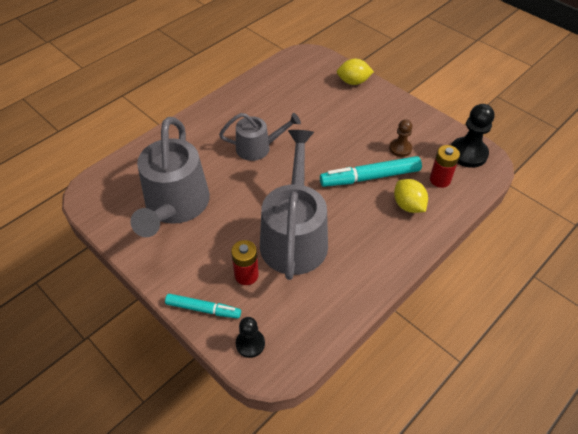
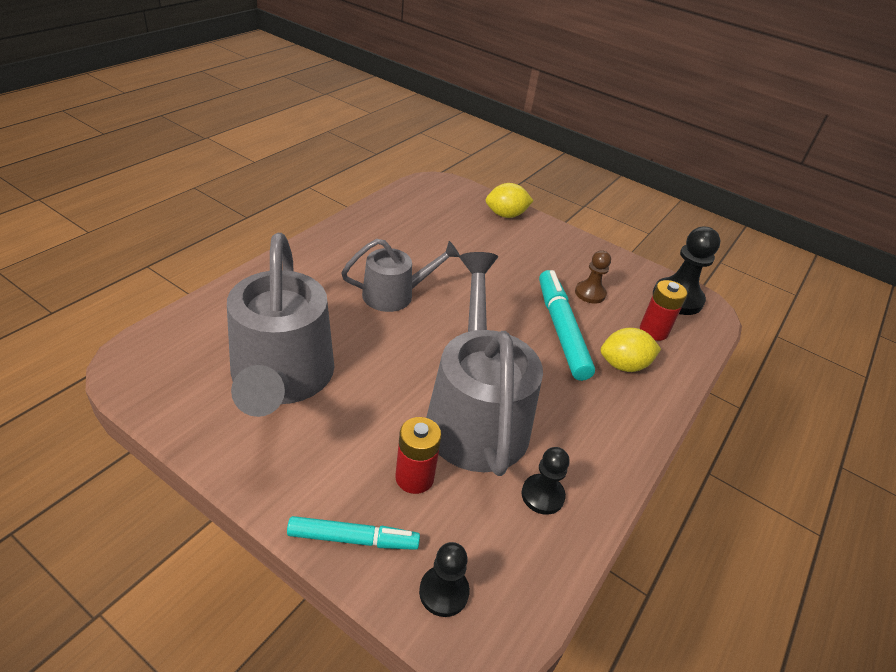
camera: 15 degrees left, 10 degrees down
turquoise marker [320,156,422,187] -> turquoise marker turned 105 degrees clockwise [539,270,595,381]
yellow lemon [394,179,428,213] -> yellow lemon turned 60 degrees counterclockwise [601,328,661,372]
none -> black pawn [522,447,569,515]

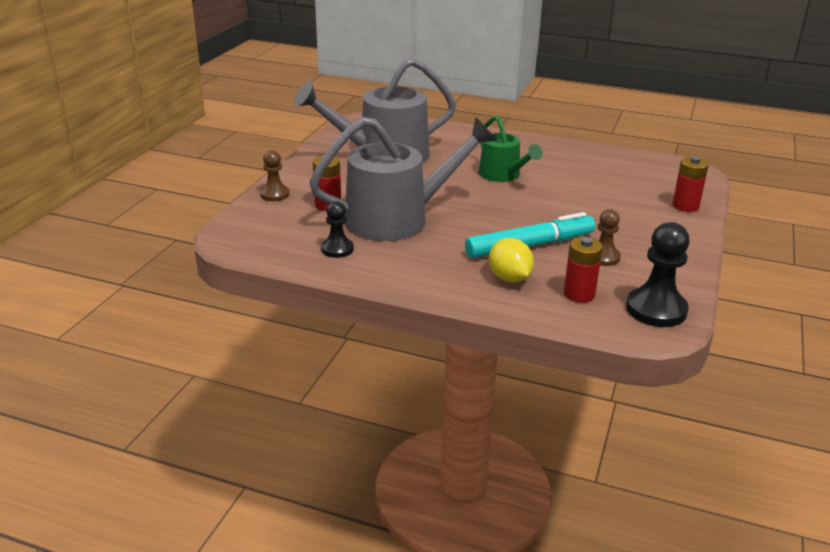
camera: 80 degrees right, 10 degrees down
turquoise marker [287,516,420,550] -> brown pawn [260,150,289,201]
grey watering can [341,239,460,312] -> green watering can [479,116,543,182]
black pawn [419,542,470,617] -> none
yellow lemon [486,183,533,218] -> red battery [672,156,709,212]

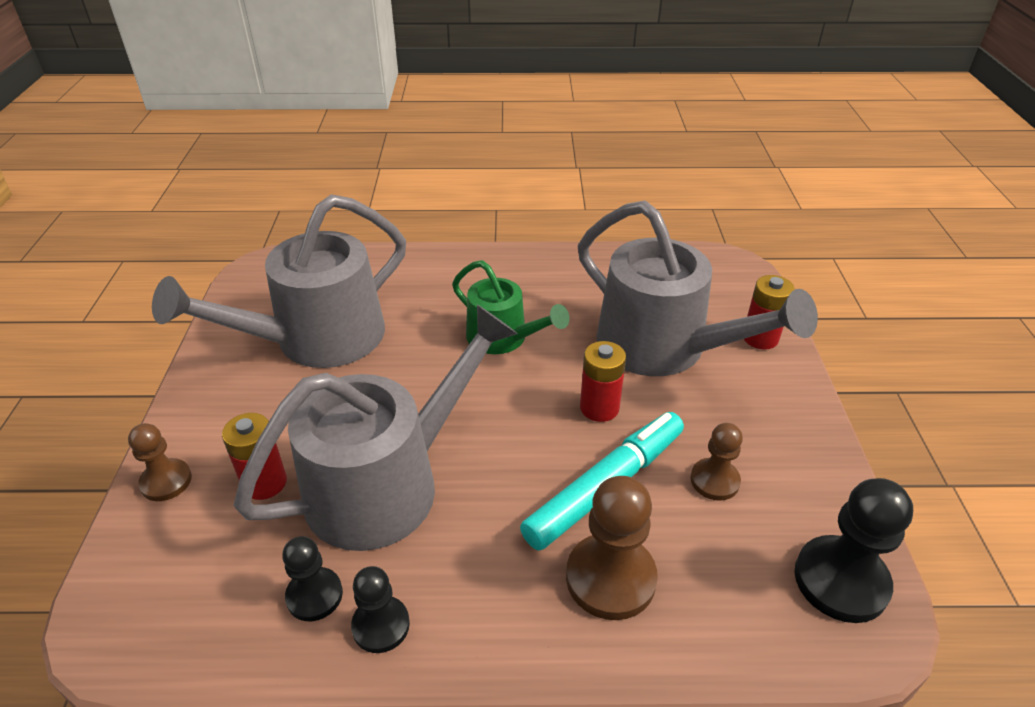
camera: 20 degrees left, 10 degrees up
yellow lemon [489,238,534,283] -> brown pawn [566,476,658,620]
red battery [564,237,603,303] -> red battery moved to [580,341,626,422]
none -> black pawn [351,566,410,653]
none -> grey watering can [578,201,818,376]

